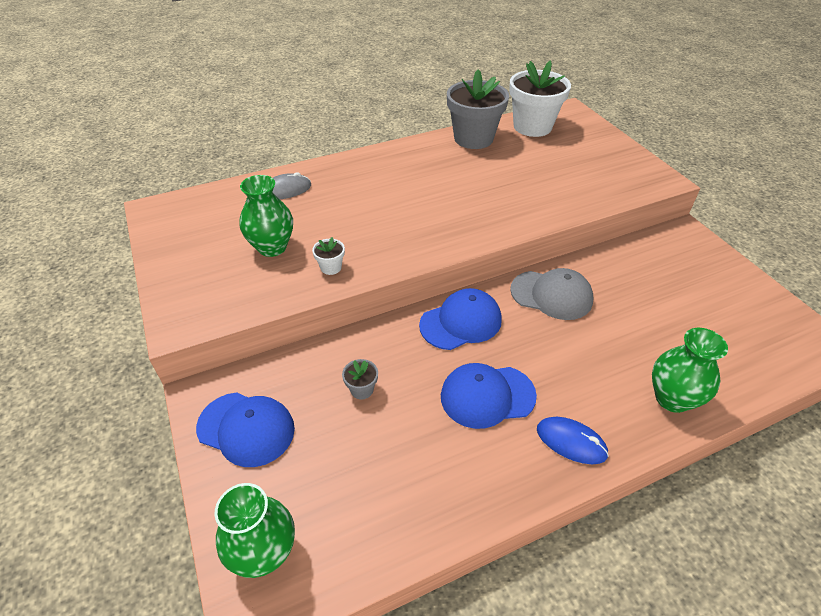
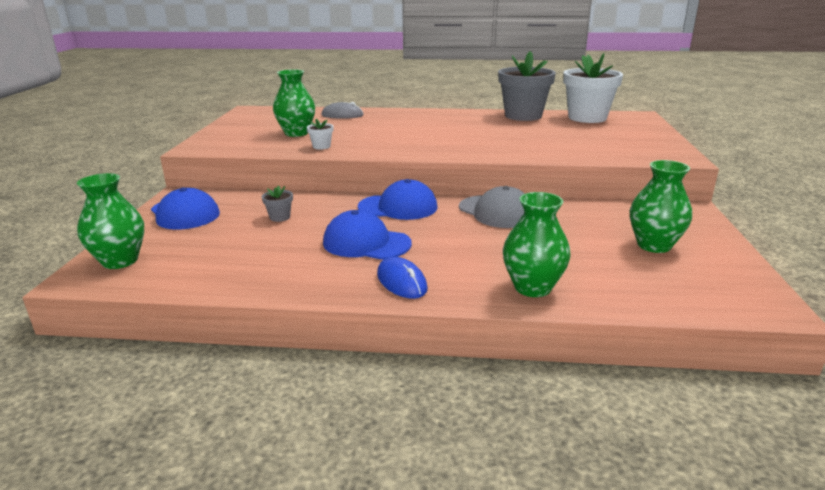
camera: 30 degrees right, 20 degrees down
none -> green vase [630,160,692,253]

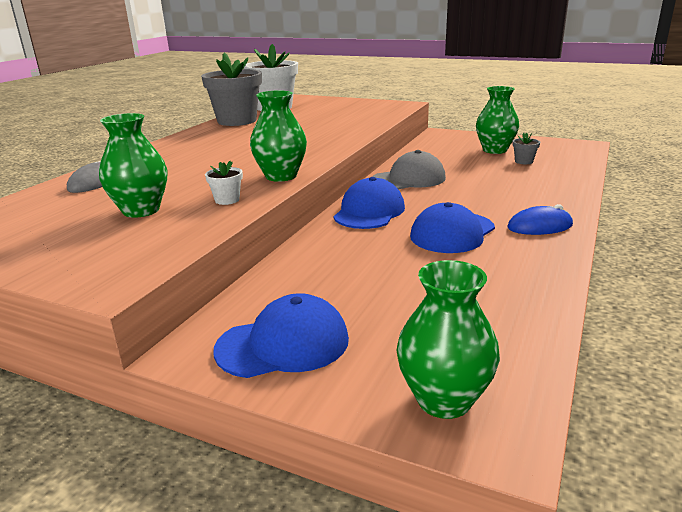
camera: 70 degrees left, 0 degrees up
grey flower pot [262,185,293,222] -> grey flower pot moved to [513,133,540,164]
green vase [503,192,571,297] -> green vase moved to [250,90,307,182]

